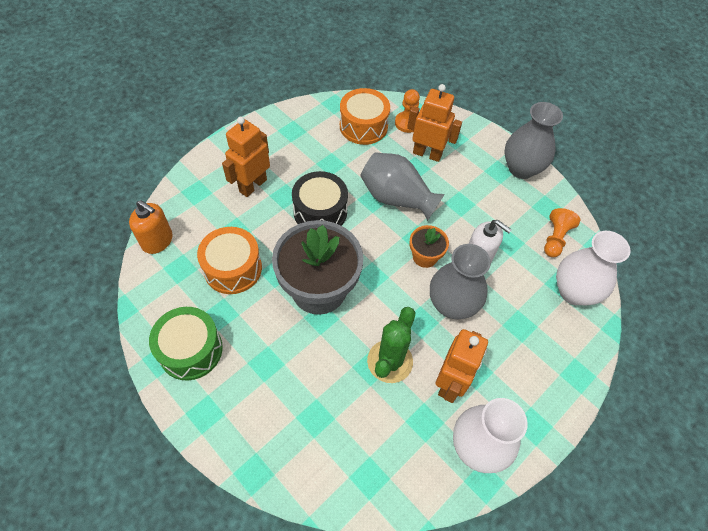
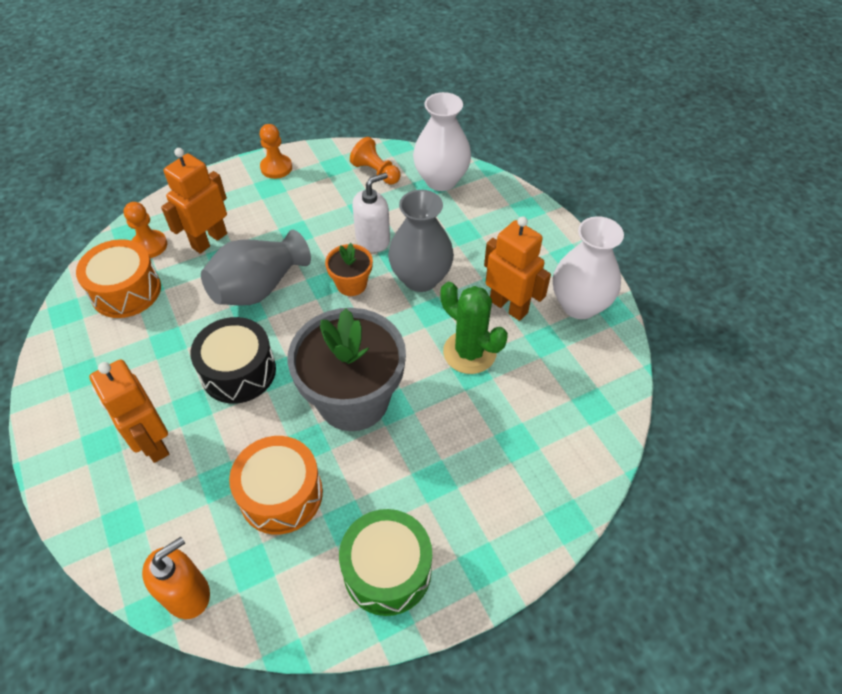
camera: 70 degrees left, 5 degrees down
grey vase [505,102,563,179] -> orange pawn [260,124,292,179]

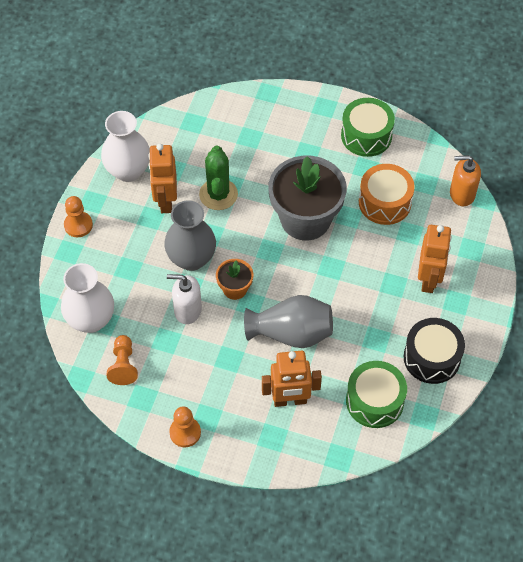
camera: 135 degrees left, 5 degrees up
orange drum [76,239,161,318] -> green drum [346,361,407,428]
orange pawn [124,202,167,258] -> orange pawn moved to [64,196,93,237]
black drum [190,317,276,404] -> black drum moved to [404,318,465,384]

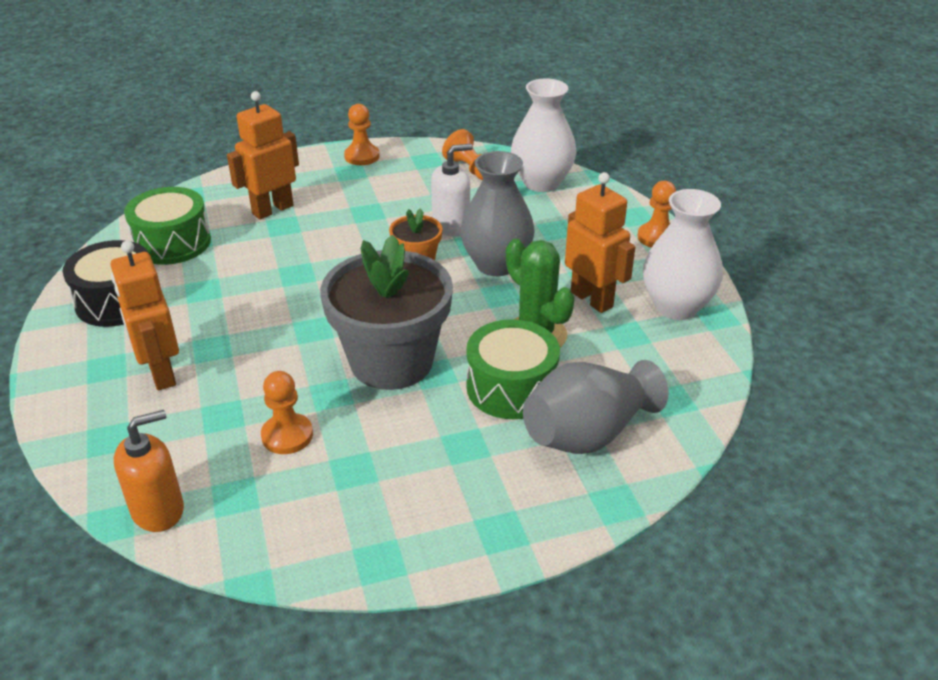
camera: 145 degrees right, 20 degrees down
grey vase [244,295,333,348] -> grey vase moved to [523,360,669,454]
green drum [341,98,395,157] -> green drum moved to [466,319,560,419]
orange drum [359,164,415,225] -> orange pawn [261,371,313,454]

